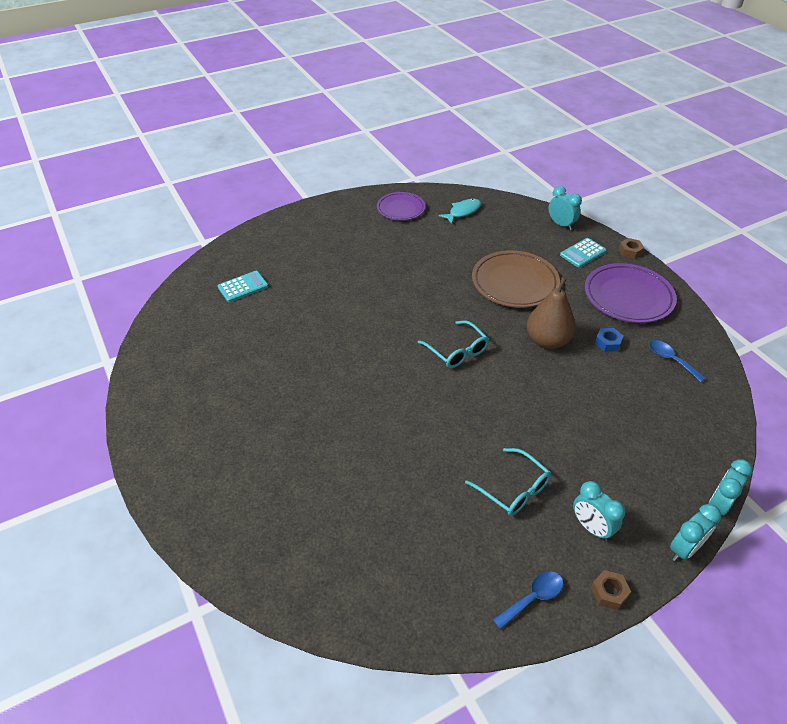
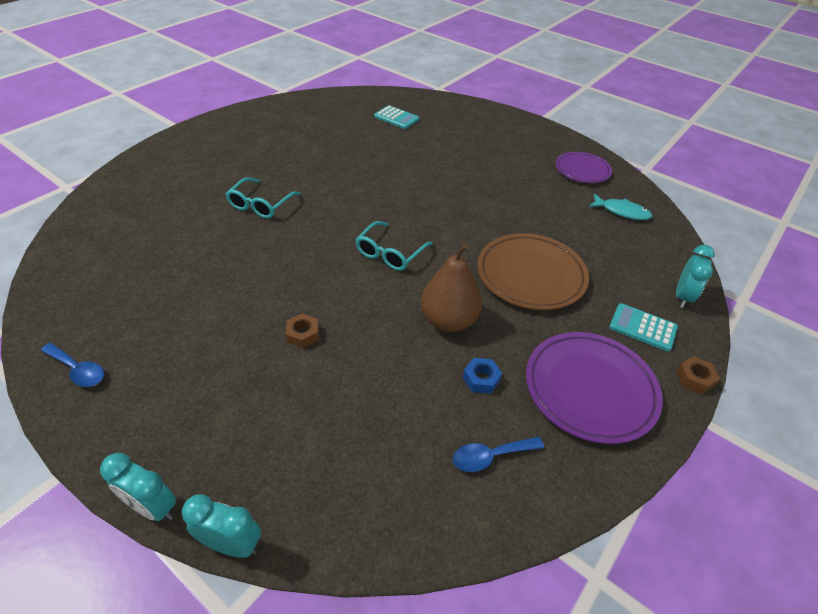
camera: 65 degrees right, 0 degrees up
turquoise glasses [465,448,551,516] -> turquoise glasses moved to [226,177,301,219]
turquoise clock [573,481,625,541] -> none
brown nut [591,570,631,610] -> brown nut moved to [286,313,319,348]
blue spoon [649,340,706,382] -> blue spoon turned 135 degrees counterclockwise [453,437,544,472]

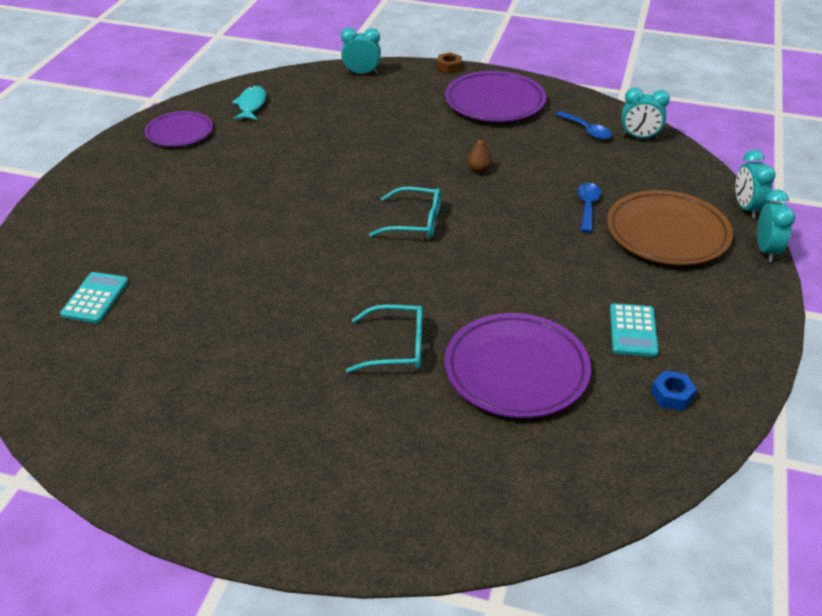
camera: 110 degrees left, 5 degrees down
blue spoon [41,343,104,387] -> blue spoon moved to [577,183,601,233]
brown nut [286,313,319,348] -> none
brown pear [421,243,482,332] -> brown pear [467,133,492,173], size x0.44
blue nut [463,358,502,394] -> blue nut moved to [651,371,697,411]
brown plate [477,233,589,310] -> brown plate moved to [607,190,733,265]
turquoise calculator [609,303,678,351] -> turquoise calculator moved to [610,303,659,357]
none -> purple plate [445,313,591,418]
none -> turquoise clock [621,88,670,140]

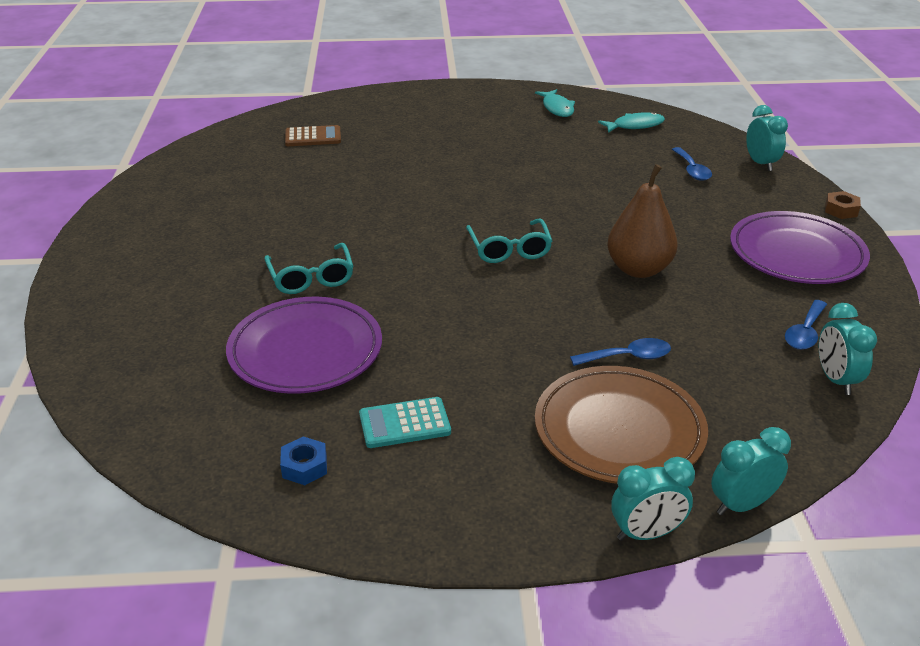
camera: 70 degrees right, 5 degrees down
turquoise calculator [60,272,128,323] -> brown calculator [285,125,341,146]
purple plate [145,111,213,147] -> turquoise fish [535,89,575,117]
brown pear [467,133,492,173] -> brown pear [607,164,677,278], size x2.26
none -> blue spoon [672,147,712,181]

